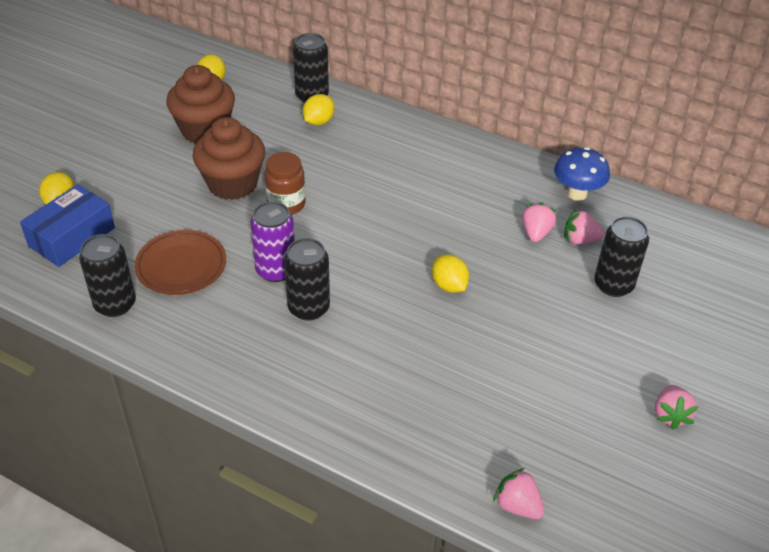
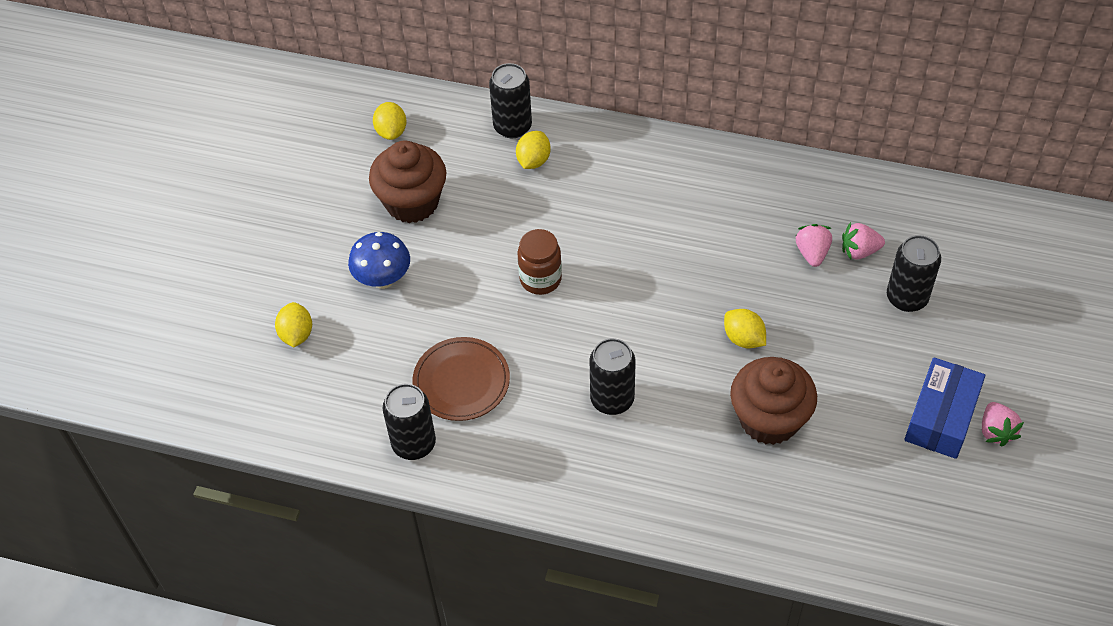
camera: 10 degrees left, 10 degrees up
blue box [20,184,115,267] -> blue box moved to [904,357,985,459]
brown cupcake [193,117,265,200] -> brown cupcake moved to [730,357,817,445]
purple can [250,201,295,282] -> none
pink strawberry [493,468,545,519] -> none
blue mushroom [554,147,610,201] -> blue mushroom moved to [348,232,410,289]

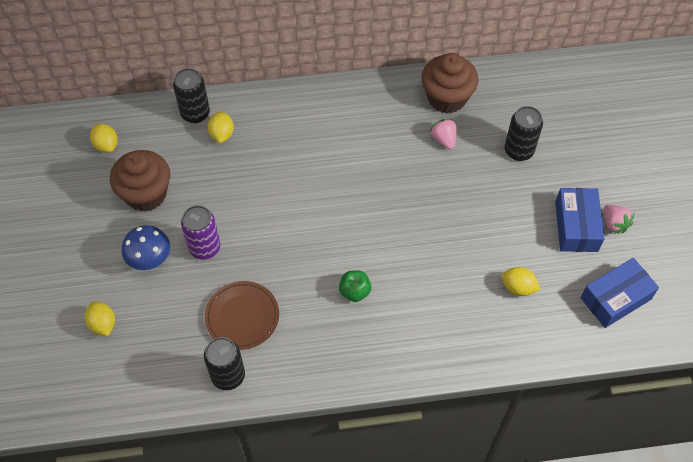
camera: 25 degrees left, 5 degrees up
brown jar [517,229,562,295] -> none
black can [590,338,636,415] -> green apple [339,270,371,302]
yellow lemon [724,309,766,348] -> yellow lemon moved to [501,267,541,296]
brown cupcake [730,357,817,445] -> brown cupcake moved to [421,53,479,114]
pink strawberry [842,222,885,260] -> none
none -> purple can [181,205,220,260]
none -> blue box [580,258,659,328]

